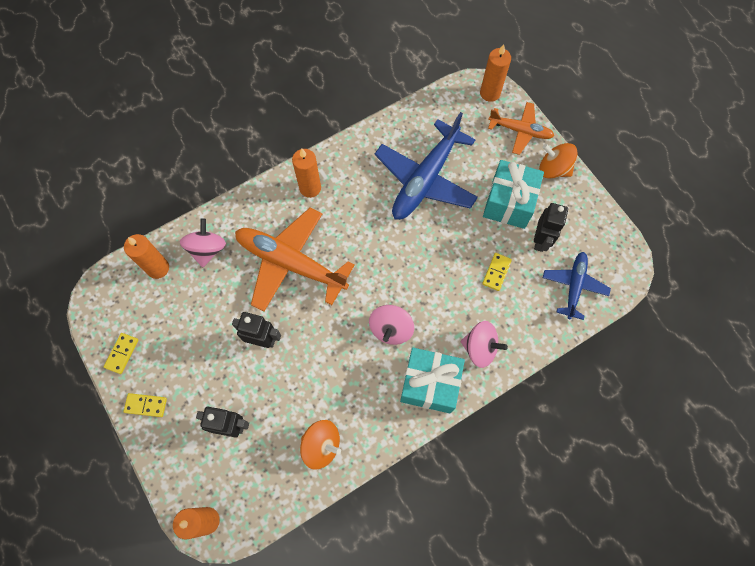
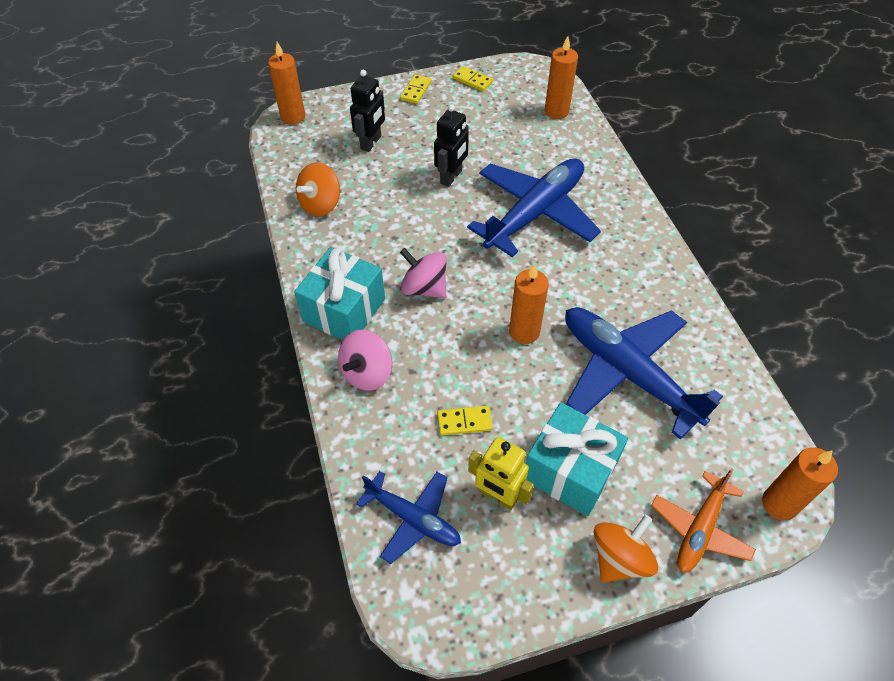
camera: 105 degrees right, 15 degrees down
pink spinning top [180,218,226,267] -> none
orange plane [235,208,355,312] -> blue plane [467,158,601,257]
orange candle [292,148,321,198] -> orange candle moved to [509,264,549,344]
yellow domino [482,253,512,291] -> yellow domino turned 45 degrees counterclockwise [437,406,493,436]
black robot [534,203,568,252] -> yellow robot [468,437,534,510]

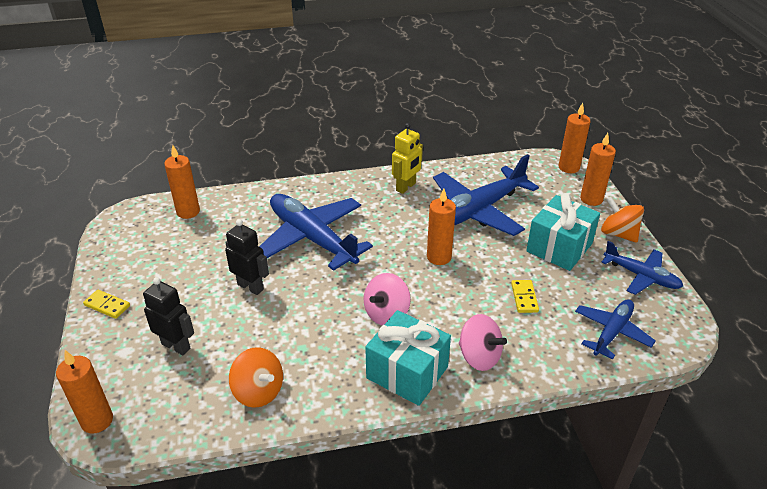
camera: 85 degrees left, 15 degrees down
yellow domino [453,66,493,92] -> none
yellow robot [468,437,534,510] -> yellow robot moved to [392,123,423,194]
orange plane [651,468,756,573] -> orange candle [580,133,616,206]
none -> blue plane [601,241,683,295]

